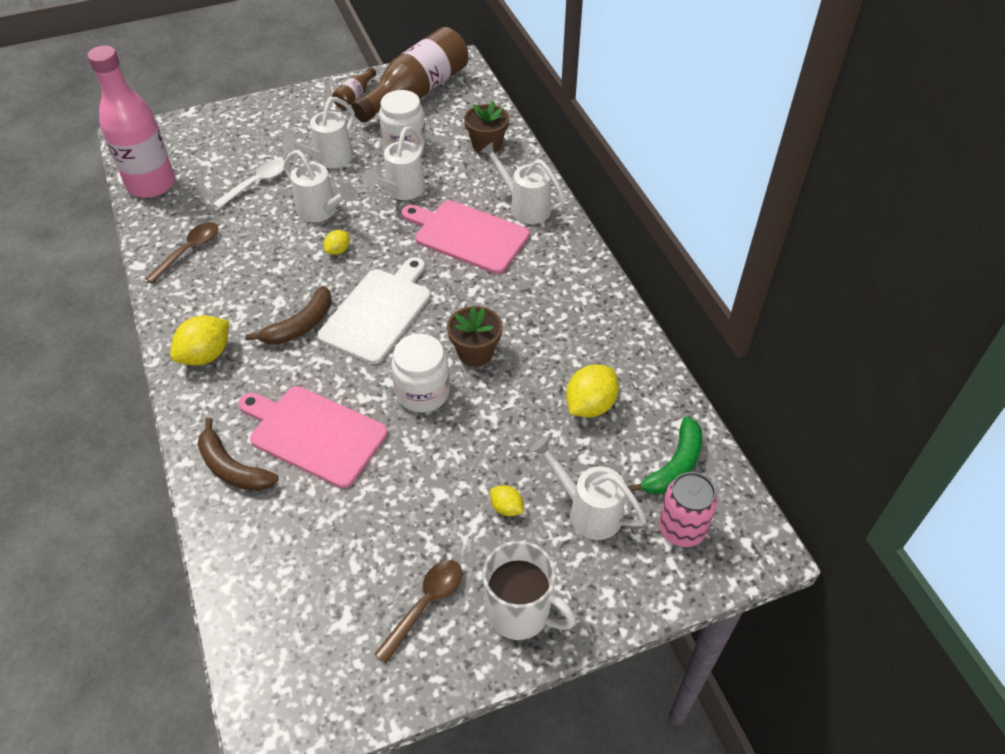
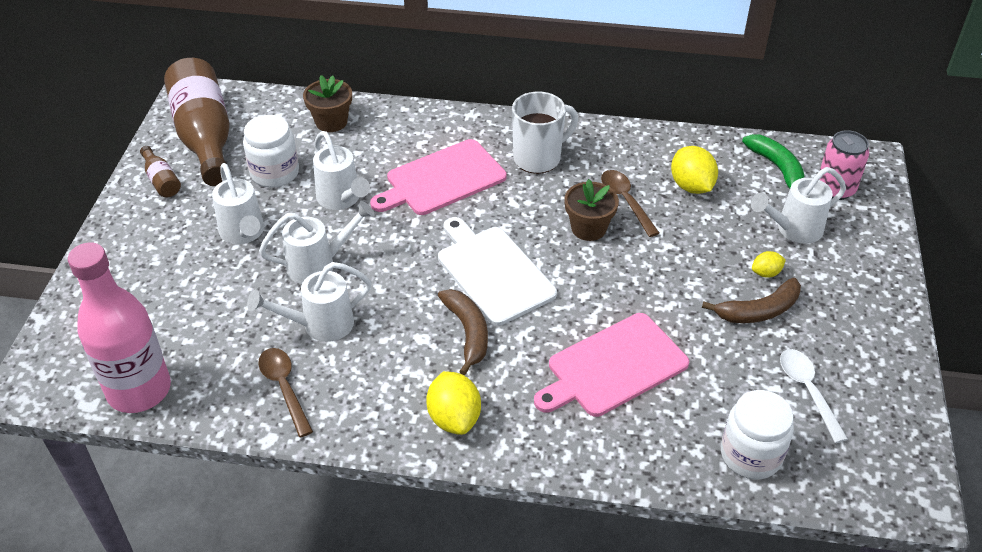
camera: 60 degrees left, 5 degrees down
brown banana [198,417,279,491] -> brown banana moved to [702,278,801,323]
white spoon [213,159,284,209] -> white spoon moved to [780,349,848,443]
yellow lemon [324,230,350,255] -> none
brown spoon [374,560,462,663] -> brown spoon moved to [601,170,659,237]
white jar [391,334,450,413] -> white jar moved to [721,390,794,479]
white watering can [480,142,565,224] -> white watering can moved to [247,262,372,342]
white mug [483,541,576,640] -> white mug moved to [512,91,578,174]

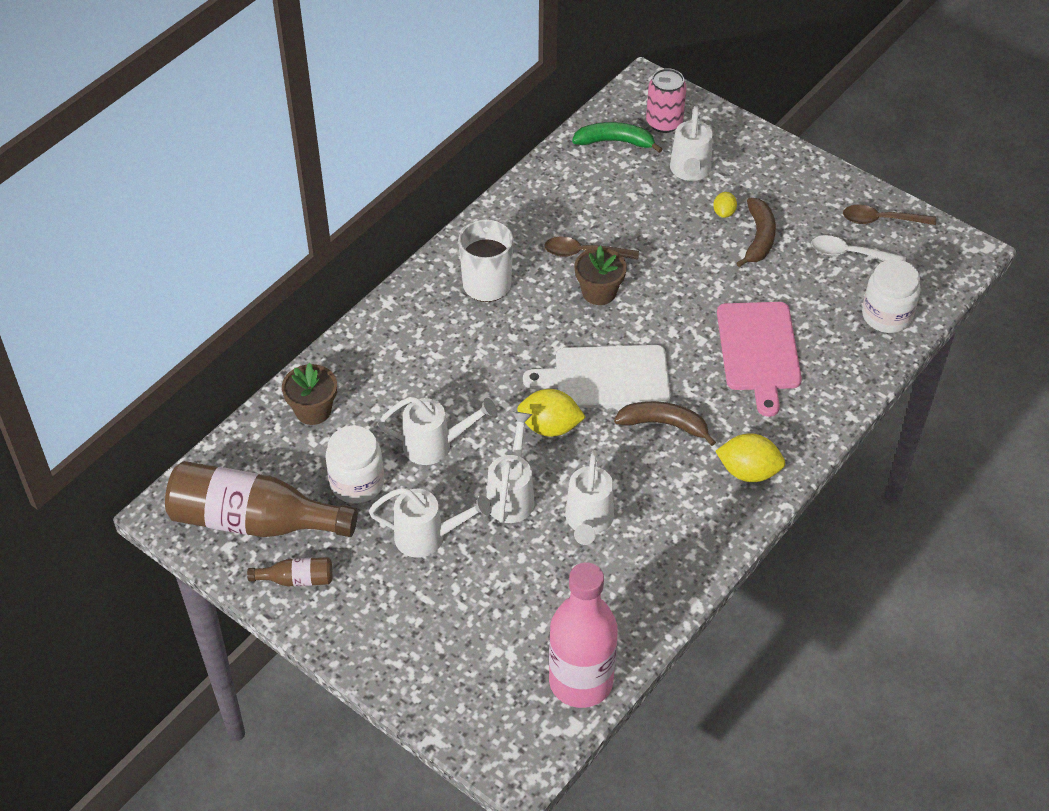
camera: 60 degrees left, 5 degrees up
brown spoon [258,348,313,437] -> brown spoon moved to [843,204,936,225]
pink cutting board [370,139,507,215] -> none
yellow lemon [671,146,718,194] -> yellow lemon moved to [517,389,586,437]

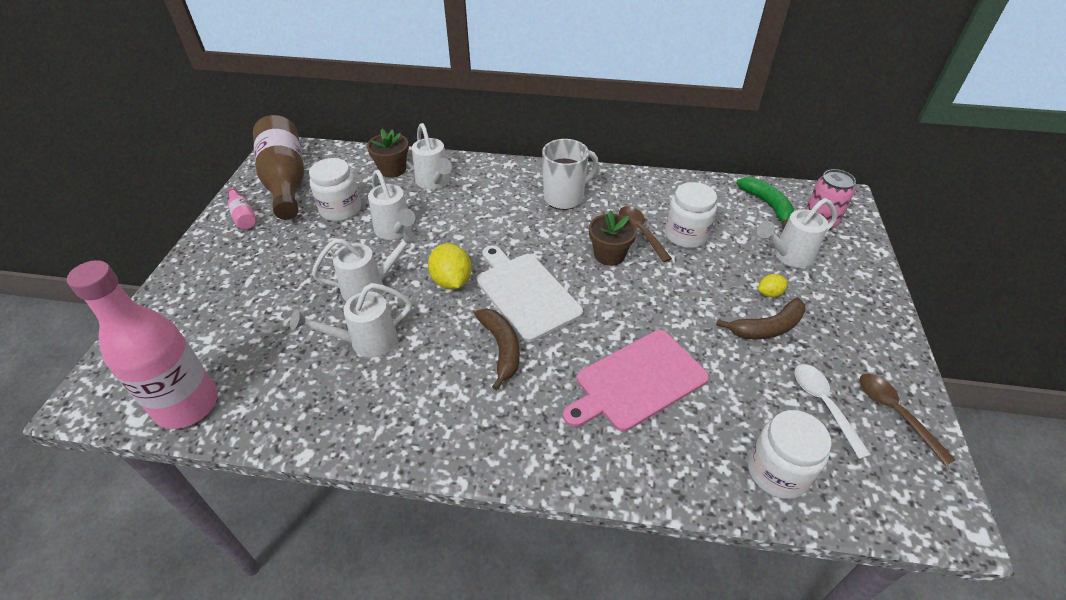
camera: 60 degrees right, 5 degrees down
brown bottle [247,557,333,587] -> pink bottle [227,187,257,230]
white watering can [369,488,492,558] -> white watering can moved to [412,123,452,190]
yellow lemon [715,433,785,482] -> none
none -> white jar [665,182,717,248]

